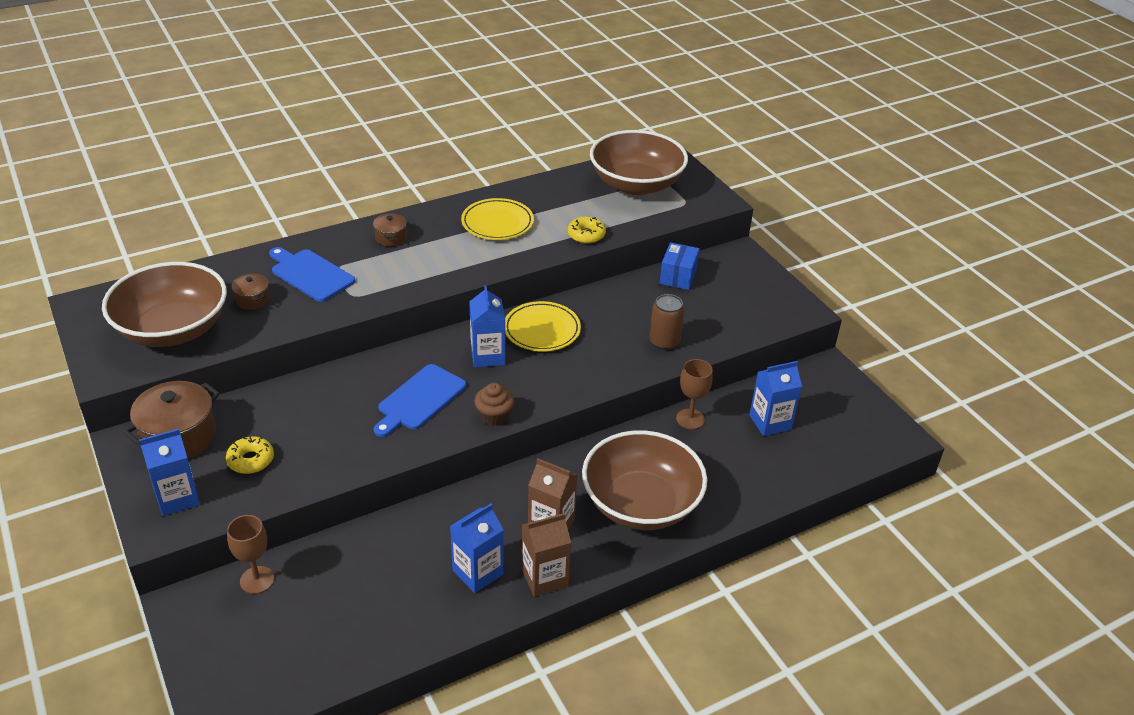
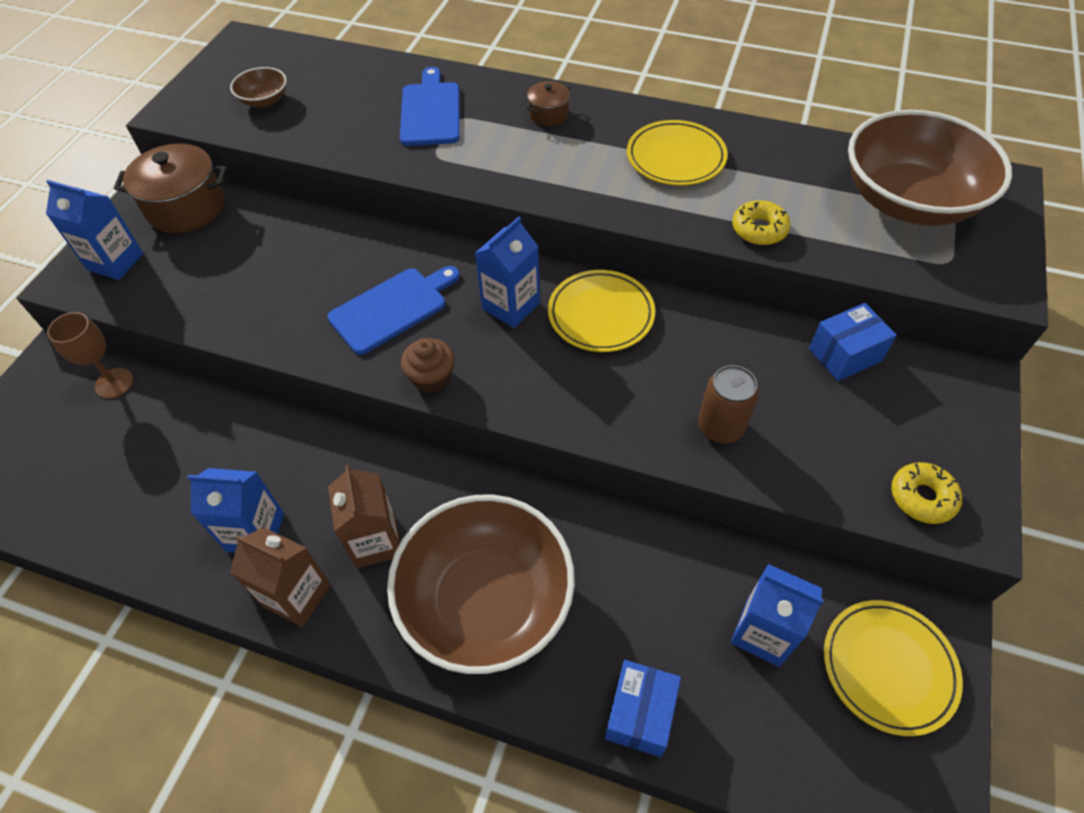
camera: 50 degrees right, 15 degrees up
brown bowl [102,262,227,347] -> brown bowl [230,67,287,107], size x0.42
yellow donut [226,436,274,474] -> yellow donut moved to [891,462,962,524]
brown pot [231,273,270,310] -> none
blue cutting board [374,364,467,437] -> blue cutting board turned 150 degrees clockwise [327,266,460,355]
brown goblet [676,359,713,430] -> none
none -> blue box [605,660,681,757]
none -> yellow plate [824,600,963,736]

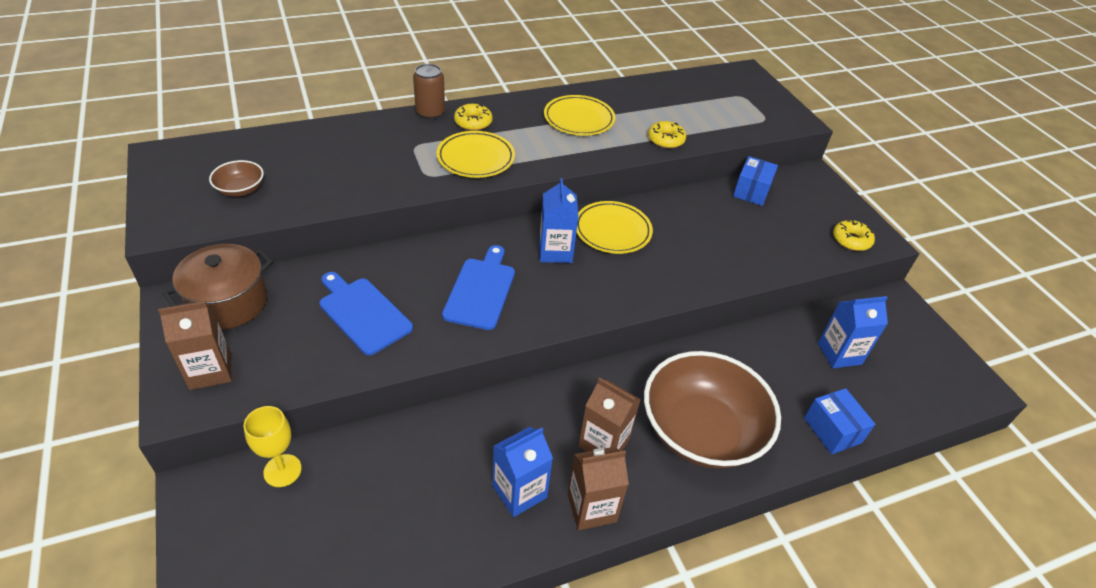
camera: 45 degrees left, 10 degrees down
blue carton [46,180,144,280] -> brown carton [158,301,232,390]
brown goblet [47,312,133,399] -> yellow goblet [244,406,302,487]
blue cutting board [400,67,460,146] -> blue cutting board moved to [319,272,413,355]
brown cupcake [401,338,455,393] -> none
brown pot [526,81,570,126] -> yellow donut [454,104,492,131]
brown can [698,365,759,443] -> brown can moved to [413,64,445,119]
yellow plate [824,600,963,736] -> yellow plate moved to [436,131,515,178]
brown bowl [848,110,1012,226] -> none

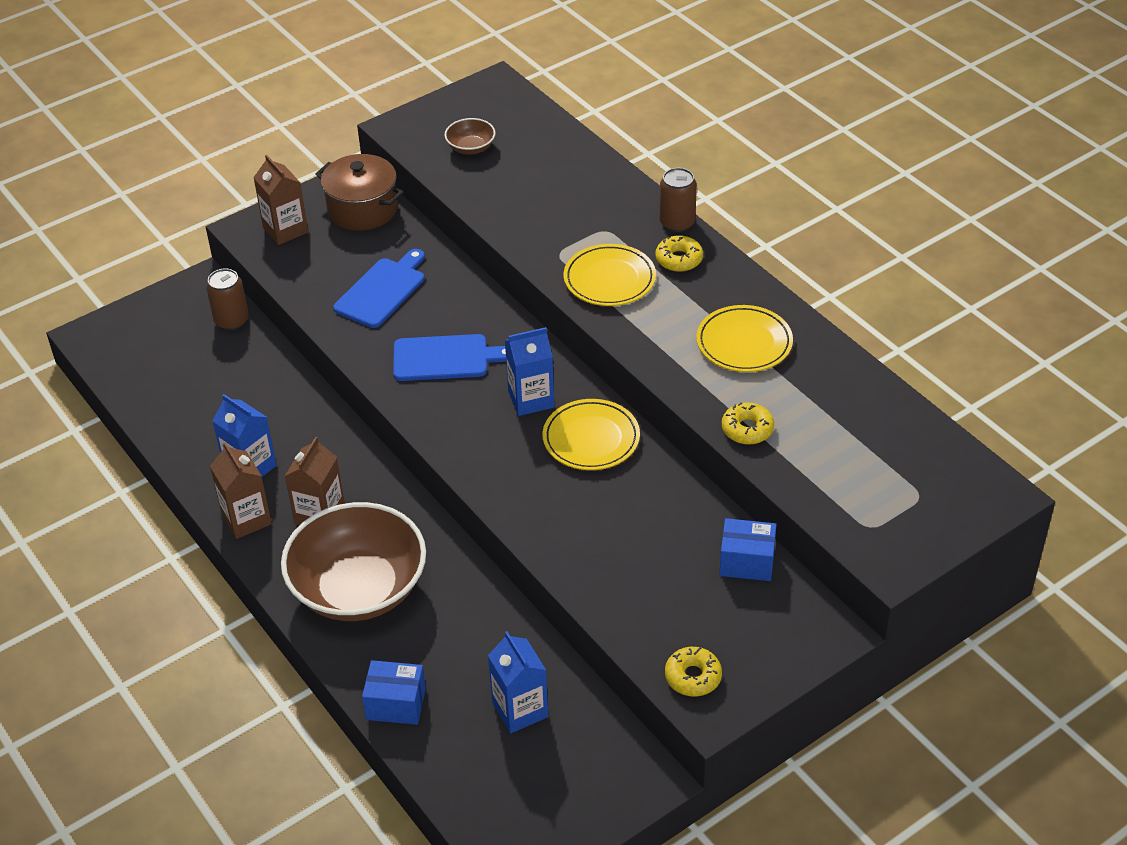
camera: 80 degrees right, 0 degrees up
yellow goblet [244,406,302,487] -> brown can [206,268,249,330]
blue box [804,388,875,454] -> blue box turned 45 degrees clockwise [362,660,426,725]

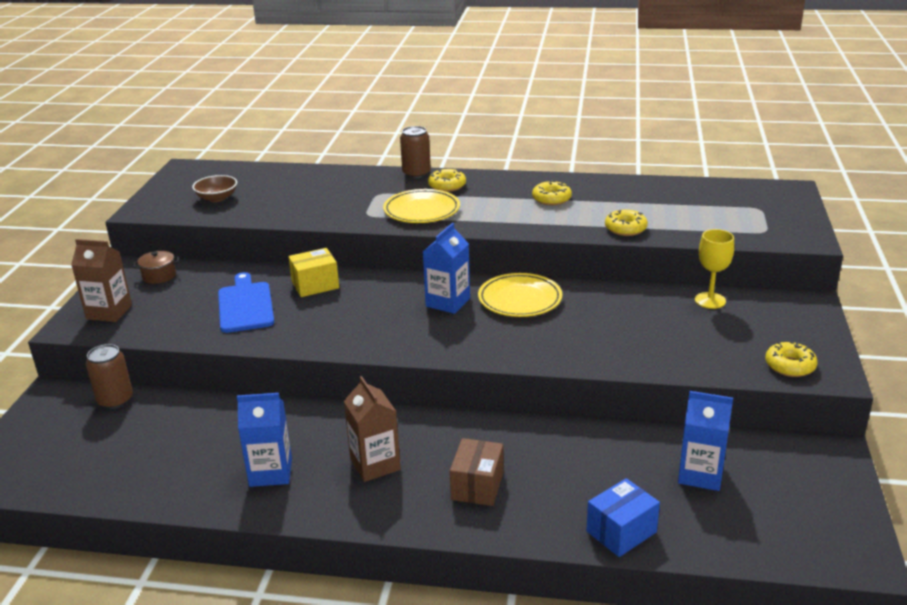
camera: 45 degrees left, 15 degrees down
brown carton [210,442,272,539] -> none
brown bowl [281,502,426,621] -> brown box [450,438,504,506]
brown pot [316,154,404,231] -> brown pot [133,251,179,284], size x0.51
blue cutting board [393,334,506,381] -> none
yellow plate [696,305,793,372] -> yellow donut [532,180,572,205]
blue box [719,518,777,581] -> yellow goblet [695,229,734,309]
none -> yellow box [288,248,339,297]

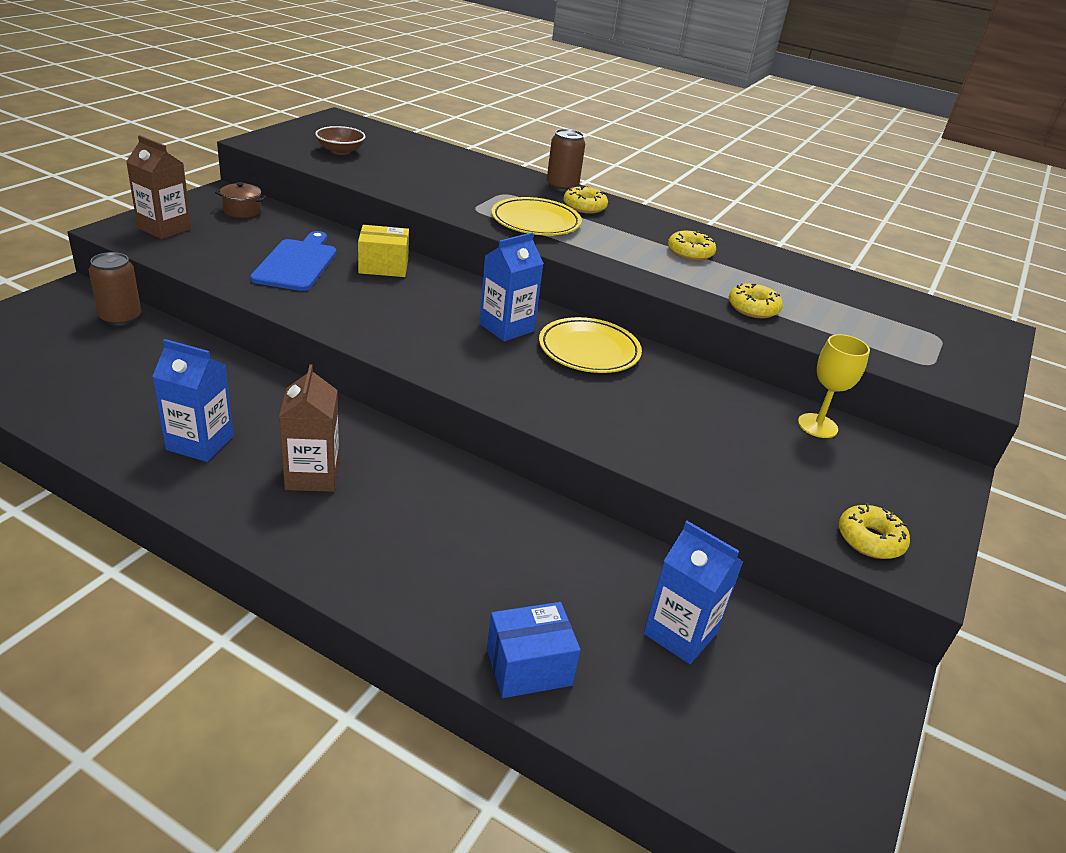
camera: 15 degrees right, 5 degrees up
brown box [450,438,504,506] -> none

